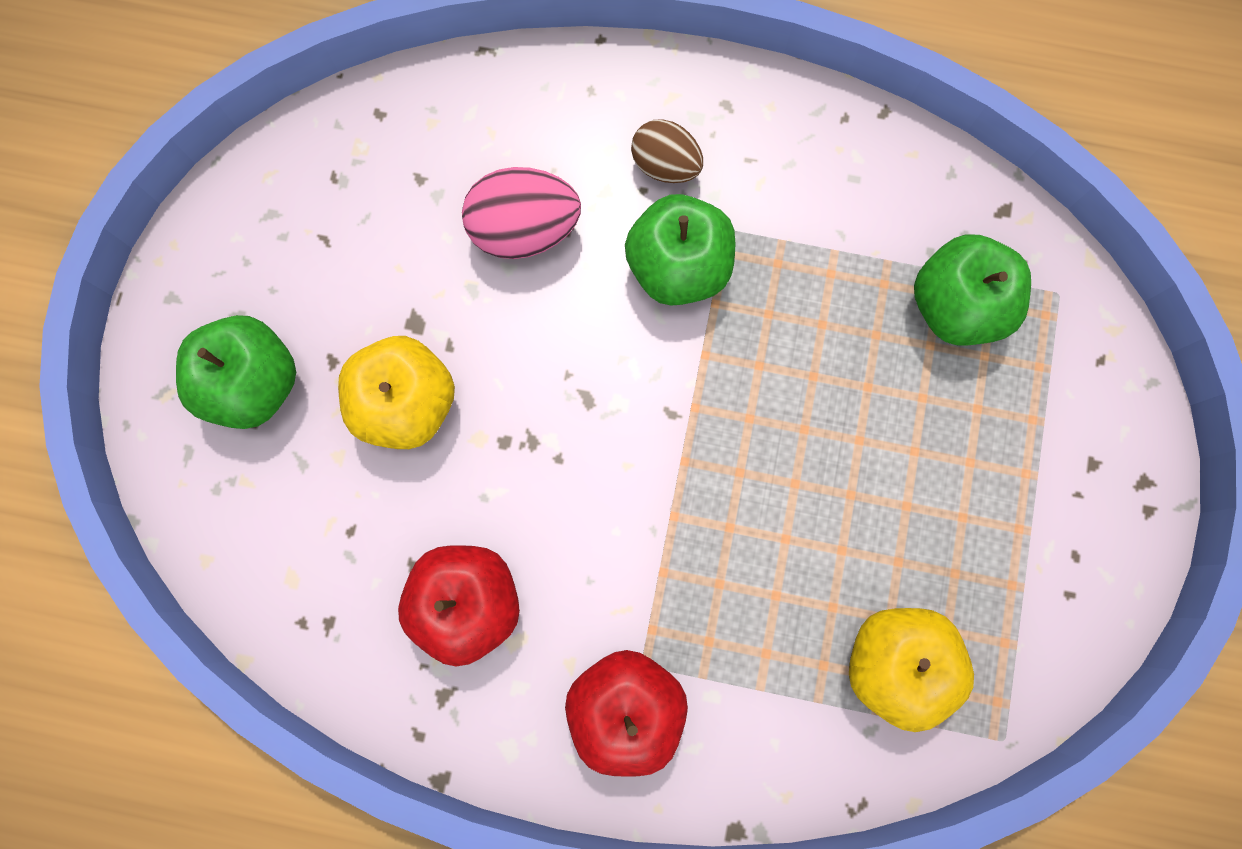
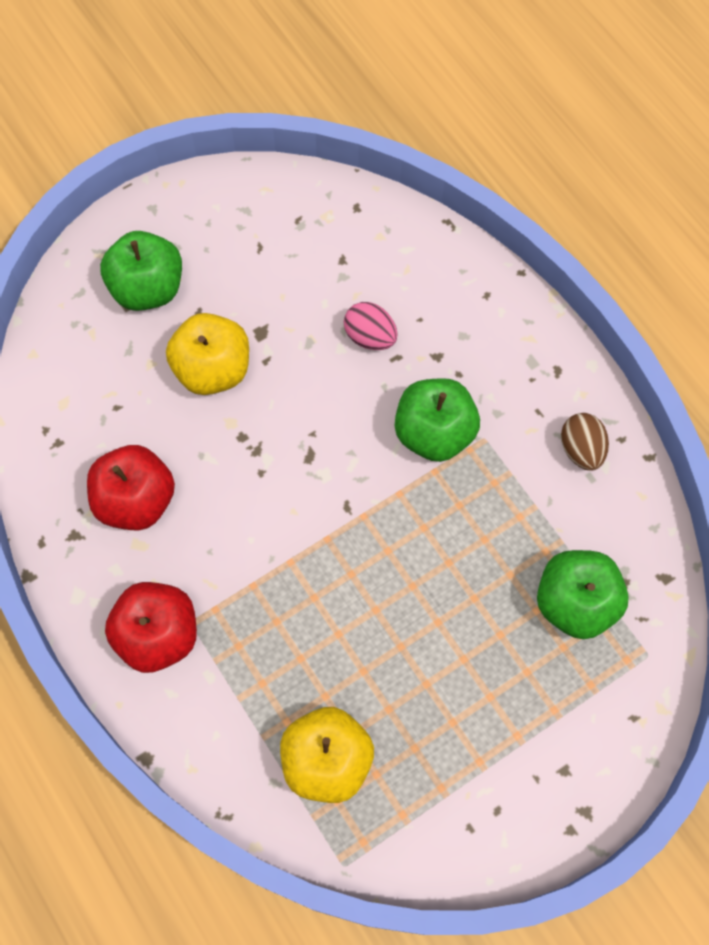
camera: 45 degrees right, 10 degrees down
pink egg [462,167,581,259] -> pink egg [344,302,397,350], size x0.67
brown egg [631,119,703,183] -> brown egg moved to [561,413,609,471]

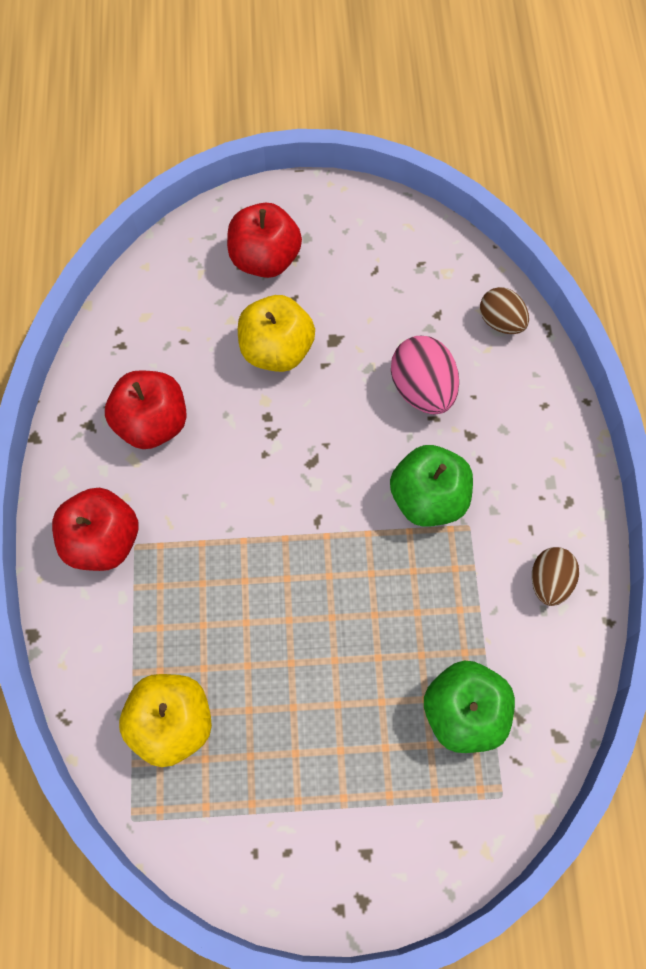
camera: 30 degrees right, 0 degrees up
green apple [100,231,182,311] -> red apple [227,203,302,278]
pink egg [344,302,397,350] -> pink egg [391,336,459,414], size x1.50
none -> brown egg [480,287,529,334]

